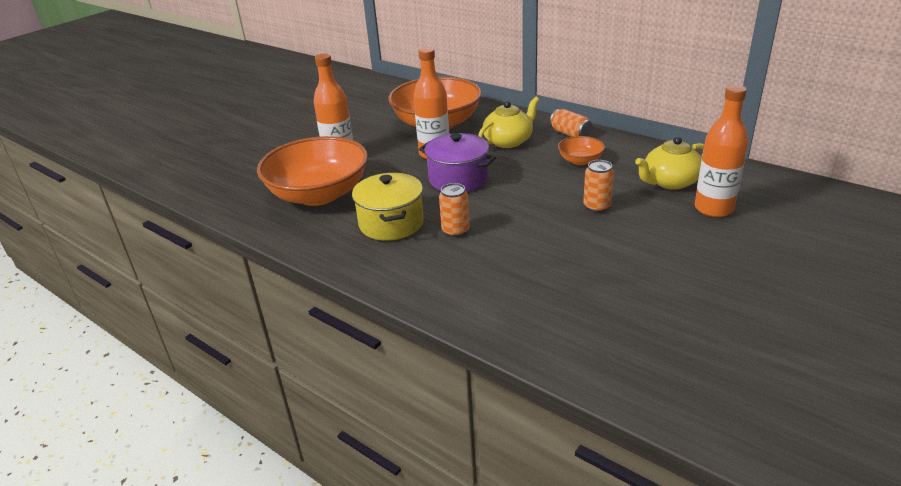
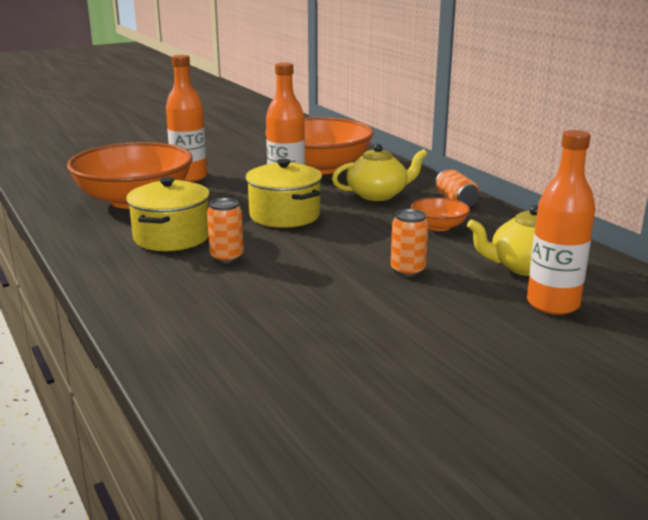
camera: 20 degrees right, 10 degrees down
purple pot [419,133,496,192] -> yellow pot [245,159,322,228]

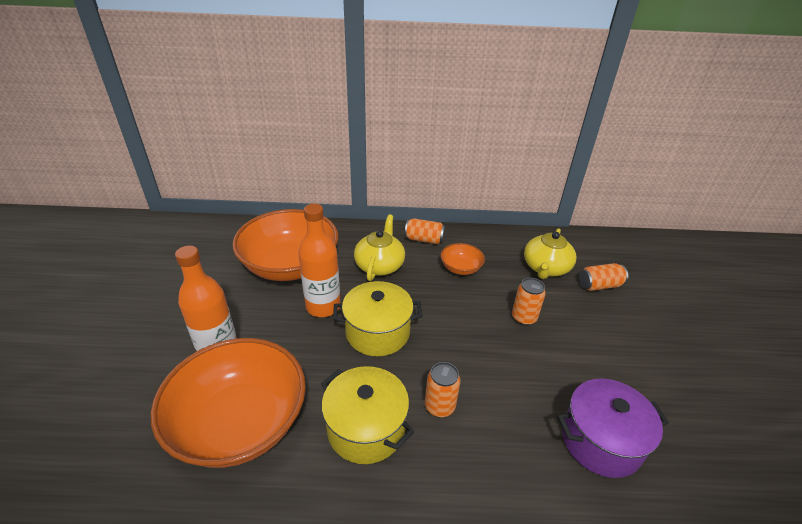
camera: 60 degrees left, 15 degrees up
orange bottle [527,130,596,315] -> orange can [579,263,628,291]
none -> purple pot [557,379,669,478]

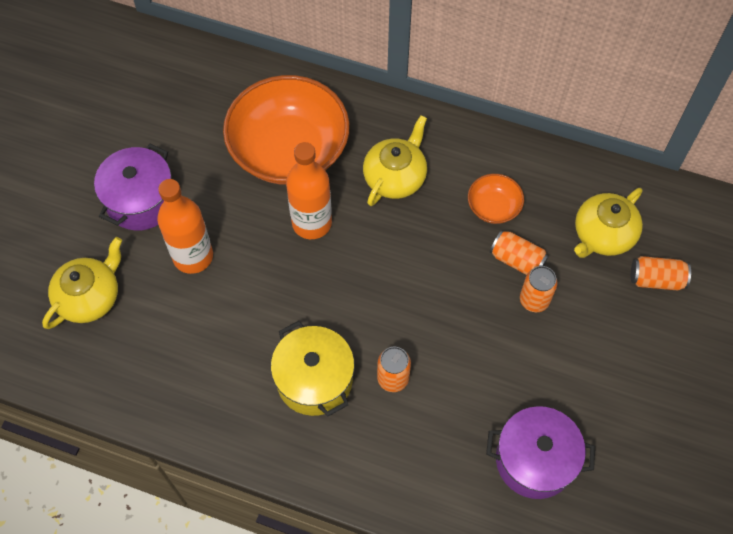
camera: 20 degrees right, 25 degrees up
orange bowl [151,338,306,468] -> none
yellow pot [333,281,423,356] -> none
orange can [405,218,445,244] -> orange can moved to [490,230,549,275]
none -> yellow teapot [42,237,122,329]
none -> purple pot [94,144,172,231]

